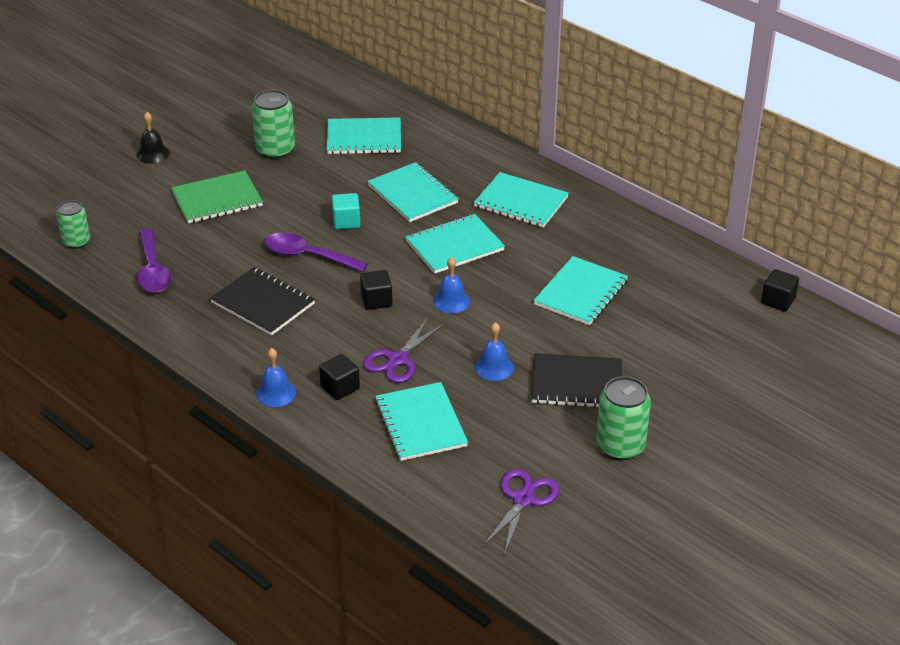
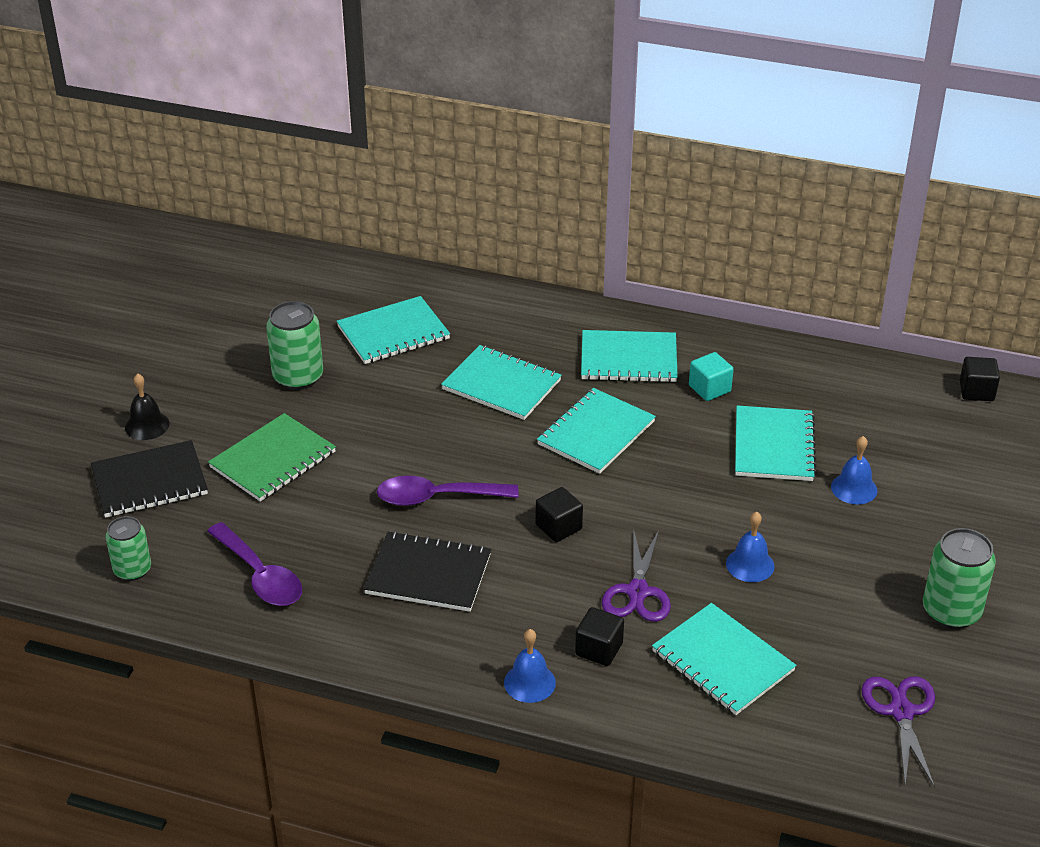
camera: 25 degrees left, 0 degrees up
turquoise cube [332,193,360,229] -> turquoise cube moved to [689,352,734,401]
blue bell [433,257,470,313] -> blue bell moved to [831,436,877,504]
black notebook [531,353,622,408] -> black notebook moved to [91,440,208,518]

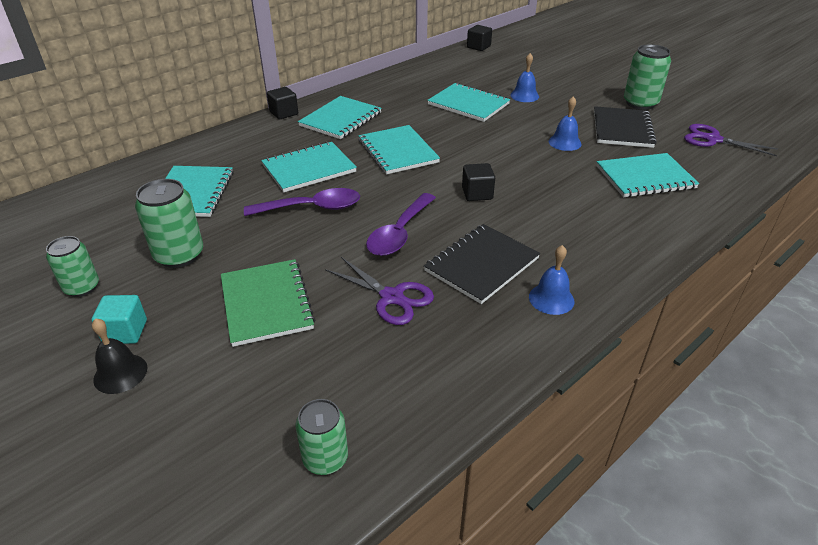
camera: 60 degrees left, 0 degrees up
black notebook [91,440,208,518] -> black notebook moved to [594,106,657,148]
purple spoon [207,522,302,606] -> purple spoon moved to [244,188,360,216]
blue bell [504,629,556,703] -> blue bell moved to [529,245,574,315]
black cube [575,607,624,666] -> black cube moved to [267,87,298,120]
purple scissors [602,528,671,622] -> purple scissors moved to [325,257,434,325]
turquoise cube [689,352,734,401] -> turquoise cube moved to [92,295,147,344]
none -> green can [46,236,99,297]

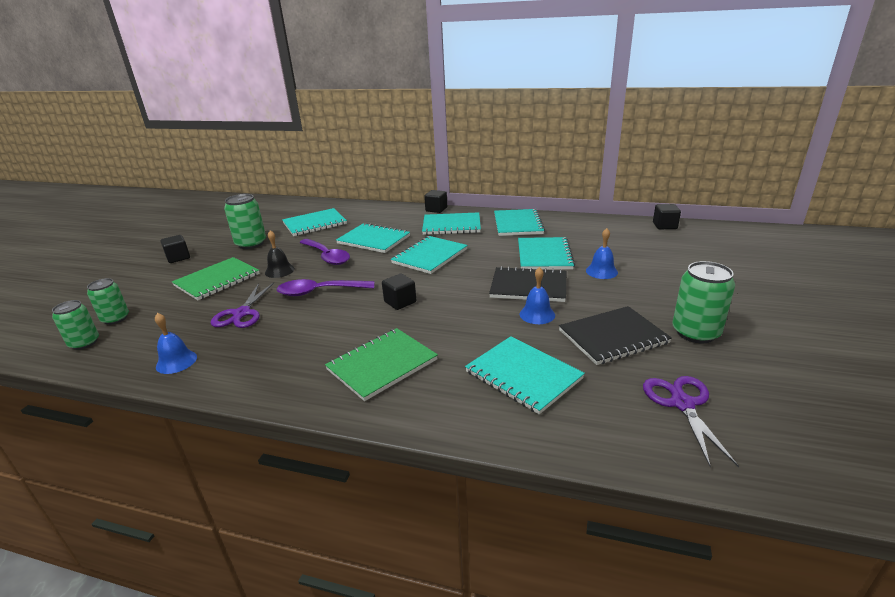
camera: 60 degrees right, 10 degrees down
green can [46,236,99,297] -> green can moved to [87,278,129,325]
turquoise cube [92,295,147,344] -> black cube [160,235,190,263]
black bell [92,318,147,394] -> black bell moved to [265,230,295,278]
black notebook [424,224,540,304] -> black notebook moved to [489,266,566,302]
blue bell [529,245,574,315] -> blue bell moved to [155,313,197,374]
none -> green notebook [325,328,438,401]
none -> turquoise notebook [494,209,545,236]

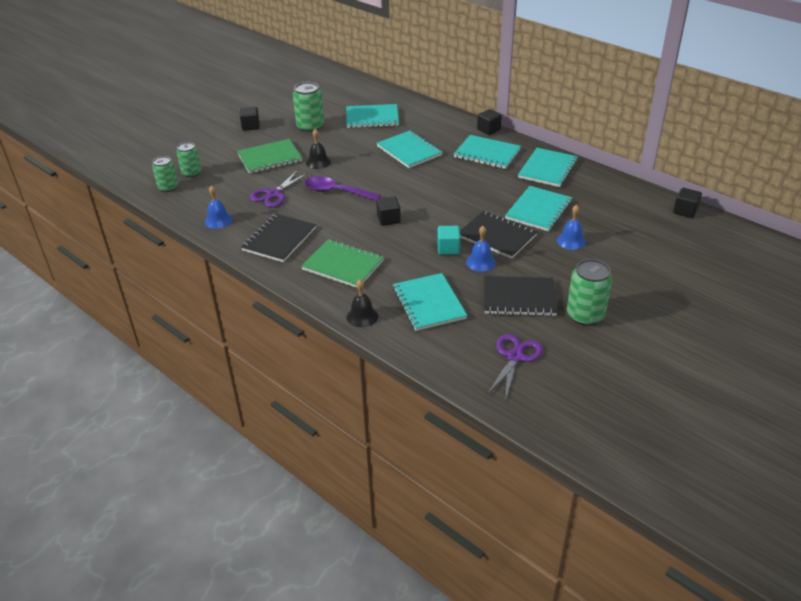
camera: 25 degrees right, 10 degrees up
purple spoon [299,239,350,265] -> none
green notebook [325,328,438,401] -> green notebook turned 45 degrees clockwise [301,239,384,288]
turquoise notebook [391,236,468,274] -> none
none -> black notebook [241,214,316,262]
none -> black bell [347,279,378,327]
none -> turquoise cube [437,226,460,255]

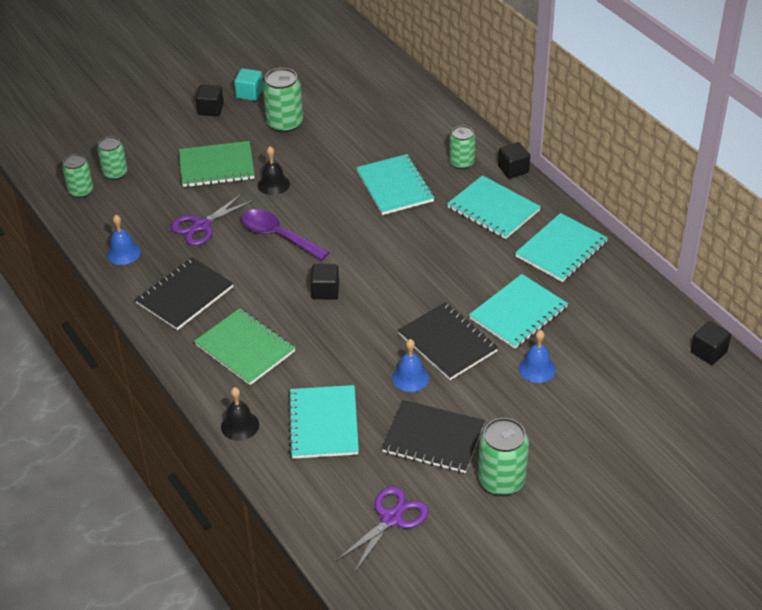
camera: 15 degrees right, 5 degrees up
turquoise notebook [346,104,399,128] -> none
turquoise cube [437,226,460,255] -> turquoise cube moved to [234,68,263,101]
none -> green can [449,126,476,169]

